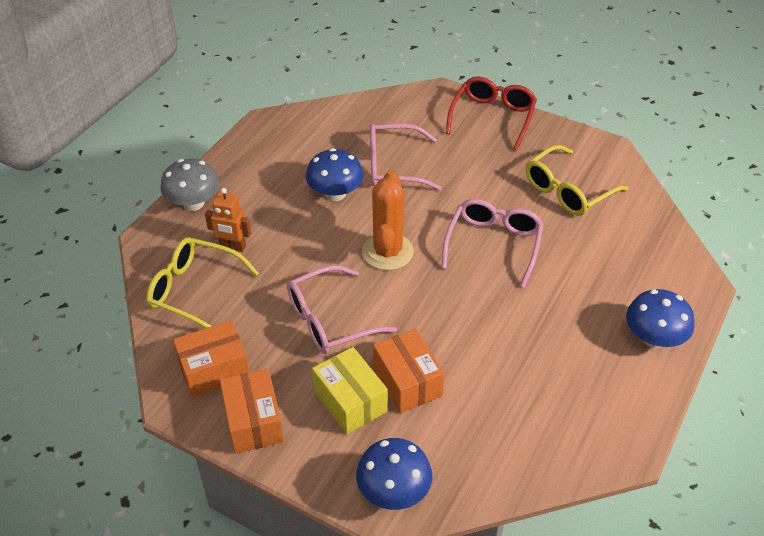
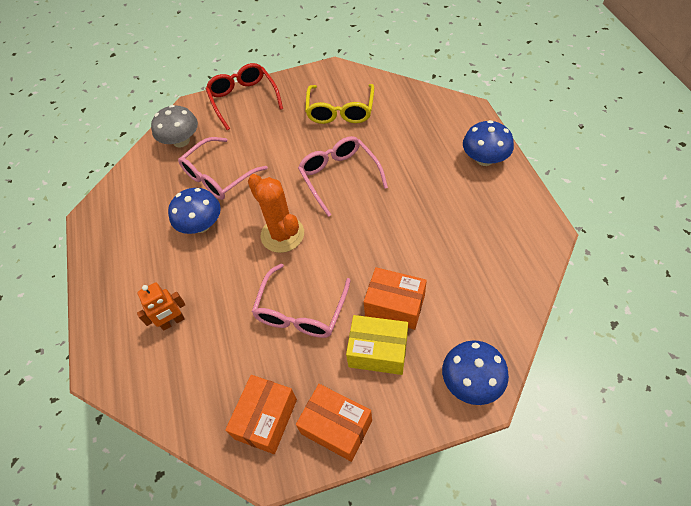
camera: 40 degrees left, 10 degrees up
yellow glasses [146,237,259,328] -> none
grey mushroom [160,158,219,211] -> grey mushroom moved to [151,105,198,148]

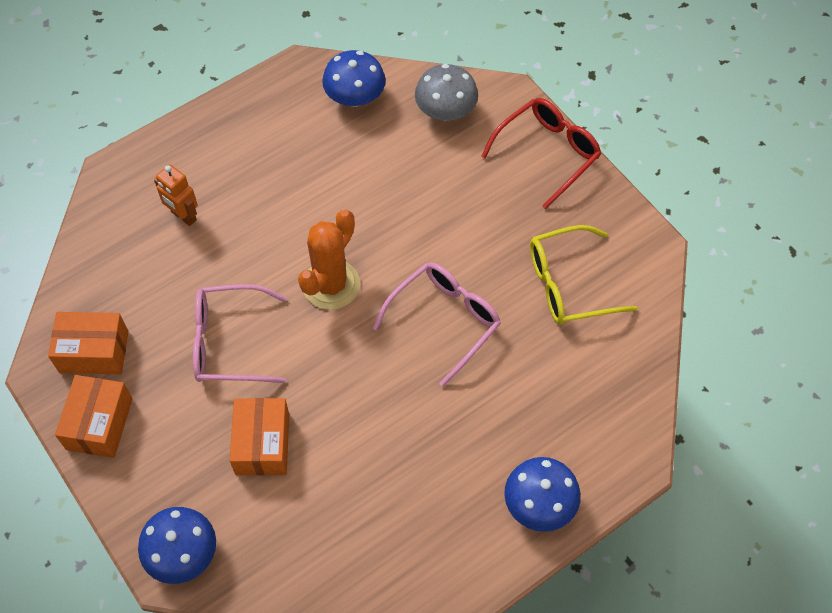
camera: 65 degrees right, 5 degrees up
blue mushroom [168,188,221,234] -> blue mushroom moved to [322,50,386,107]
pink glasses [178,137,268,200] -> none
yellow box [346,315,408,375] -> none

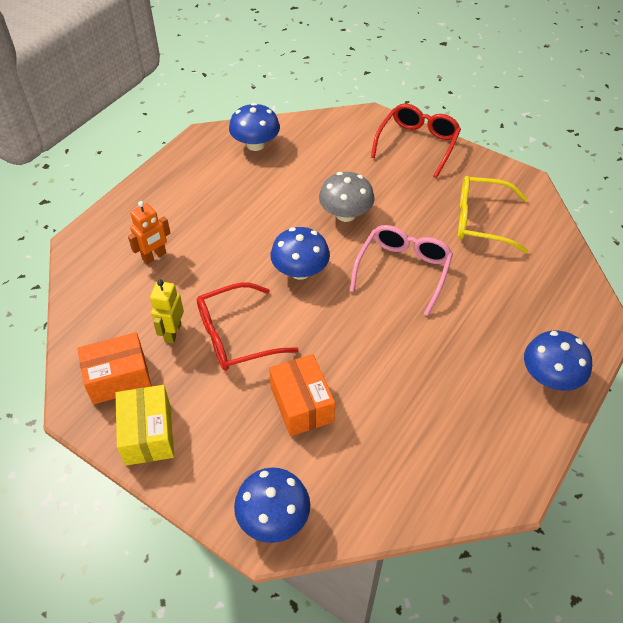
camera: 20 degrees left, 10 degrees down
orange box [55,375,133,458] -> yellow box [116,385,174,466]
orange robot [154,164,198,226] -> orange robot turned 60 degrees counterclockwise [128,201,171,264]
pink glasses [193,284,286,383] -> red glasses [197,282,299,371]
orange cactus [298,210,360,310] -> blue mushroom [271,227,330,280]
grey mushroom [415,64,478,121] -> grey mushroom moved to [319,172,375,222]
yellow glasses [530,225,638,325] -> yellow glasses turned 45 degrees clockwise [458,176,528,253]
none -> yellow robot [150,280,184,343]

